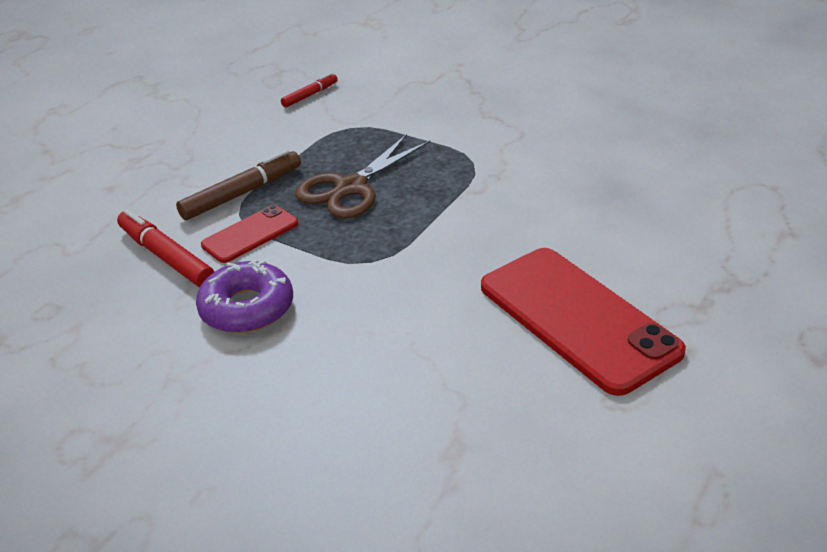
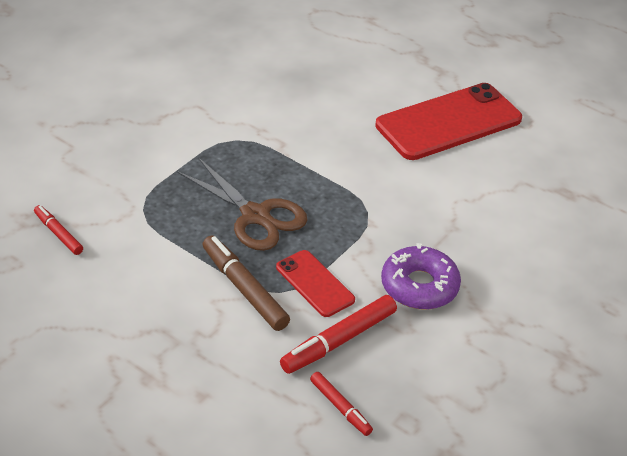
camera: 90 degrees left, 5 degrees up
none -> red marker [310,372,373,436]

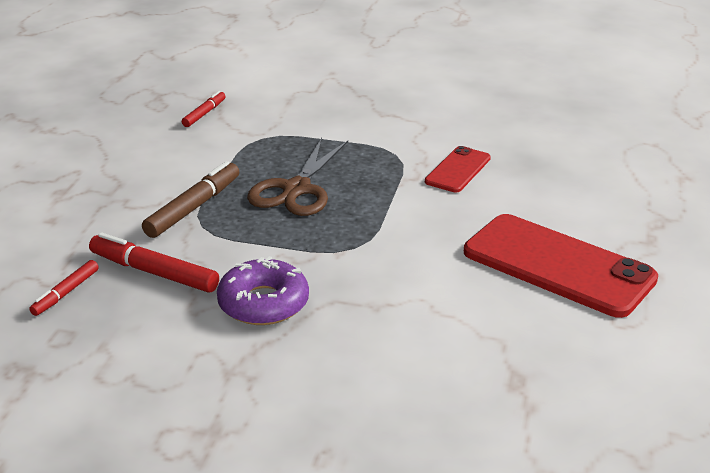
camera: 70 degrees right, 10 degrees down
red phone [276,250,355,317] -> red phone moved to [425,146,491,192]

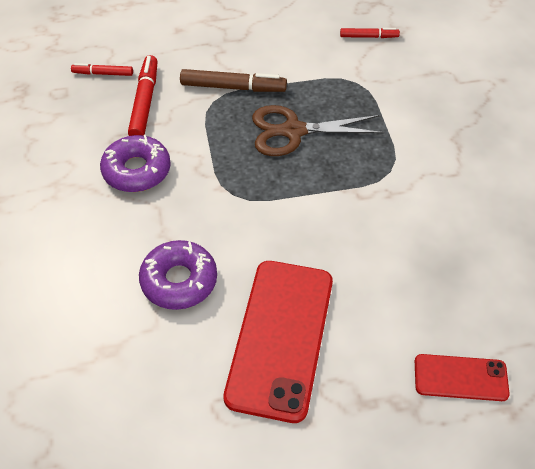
camera: 65 degrees right, 20 degrees up
red phone [425,146,491,192] -> red phone moved to [415,354,510,401]
none -> purple donut [139,240,217,310]

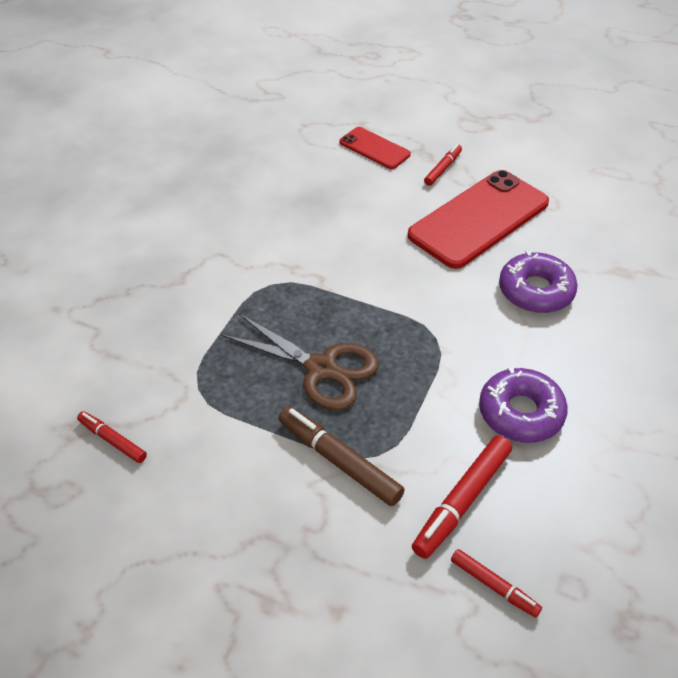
camera: 145 degrees left, 5 degrees down
none -> red marker [424,144,462,186]

